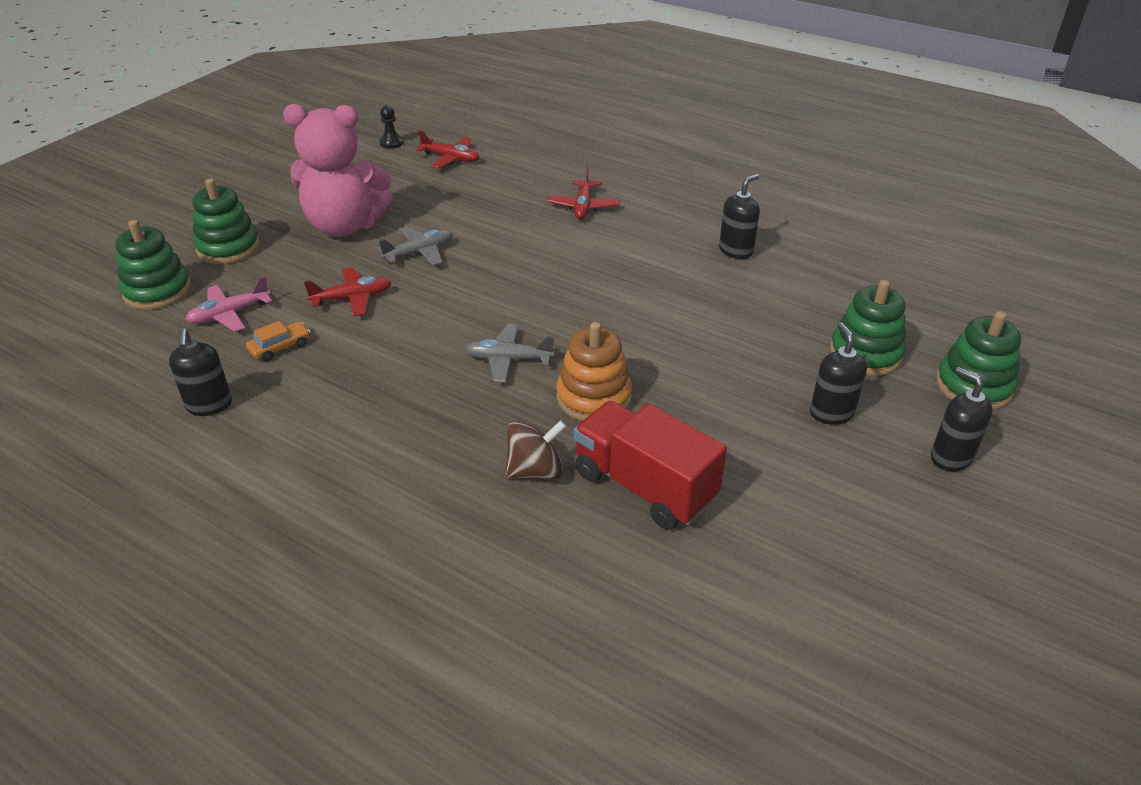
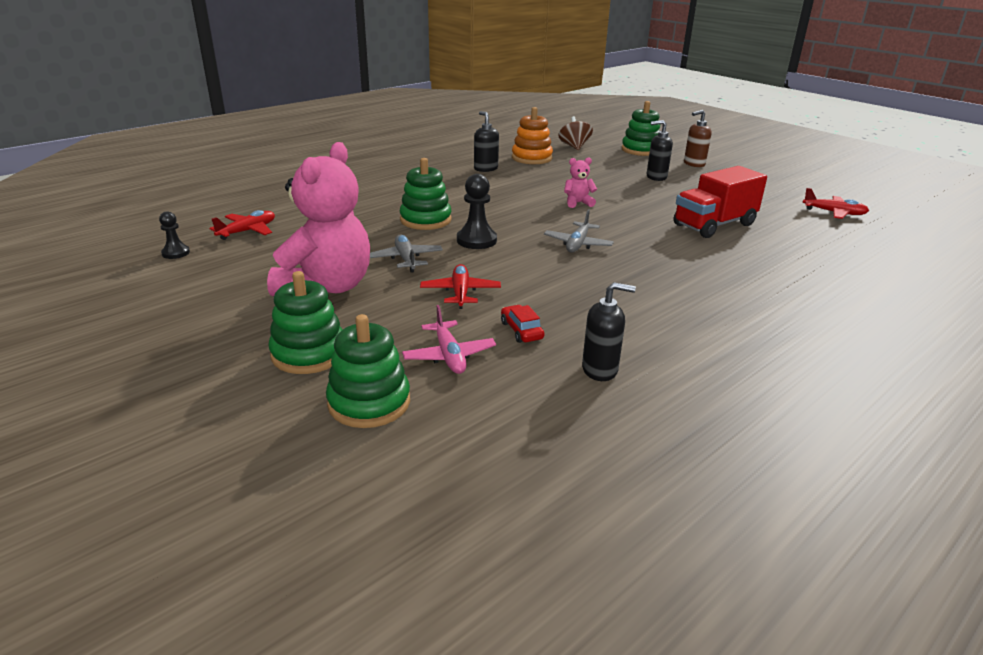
camera: 75 degrees left, 10 degrees down
orange car [246,321,311,361] -> red car [501,305,544,343]
brown spinning top [505,420,566,479] -> brown spinning top moved to [558,116,593,150]
red plane [546,166,620,219] -> red plane moved to [803,188,869,219]
orange stacking toy [556,322,632,421] -> orange stacking toy moved to [512,107,553,164]
green stacking toy [830,280,906,376] -> green stacking toy moved to [400,158,452,230]
black soap dispenser [931,367,993,472] -> brown soap dispenser [684,110,712,167]
none -> black pawn [457,174,497,249]
none -> pink teddy bear [564,157,597,208]

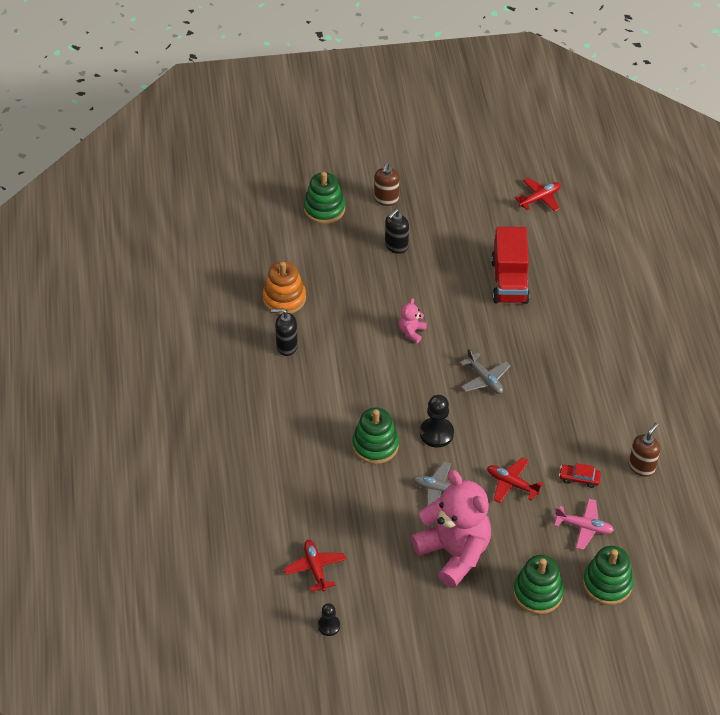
camera: 55 degrees left, 20 degrees up
brown spinning top [558,116,593,150] -> none
black soap dispenser [582,282,636,381] -> brown soap dispenser [629,423,660,477]

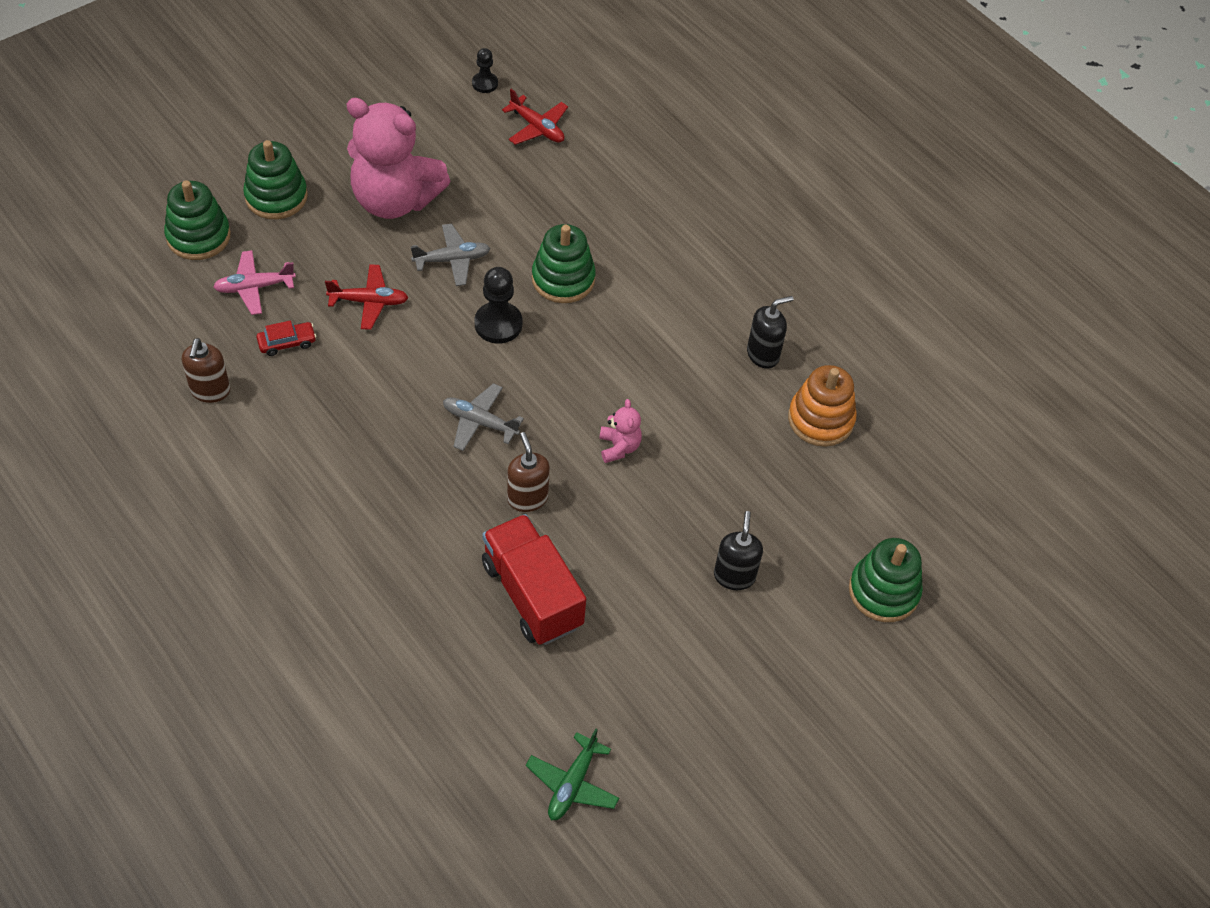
camera: 145 degrees right, 5 degrees up
brown soap dispenser [374,162,399,206] -> brown soap dispenser moved to [507,432,550,512]
red plane [514,178,561,212] -> green plane [526,728,619,820]

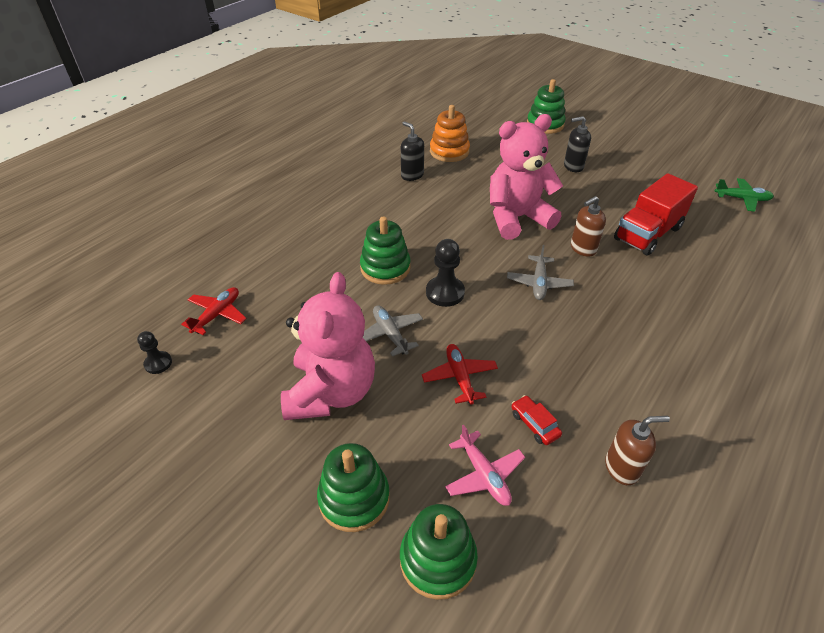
camera: 100 degrees left, 10 degrees down
pink teddy bear [599,399,642,463] -> pink teddy bear [490,114,563,240], size x2.39

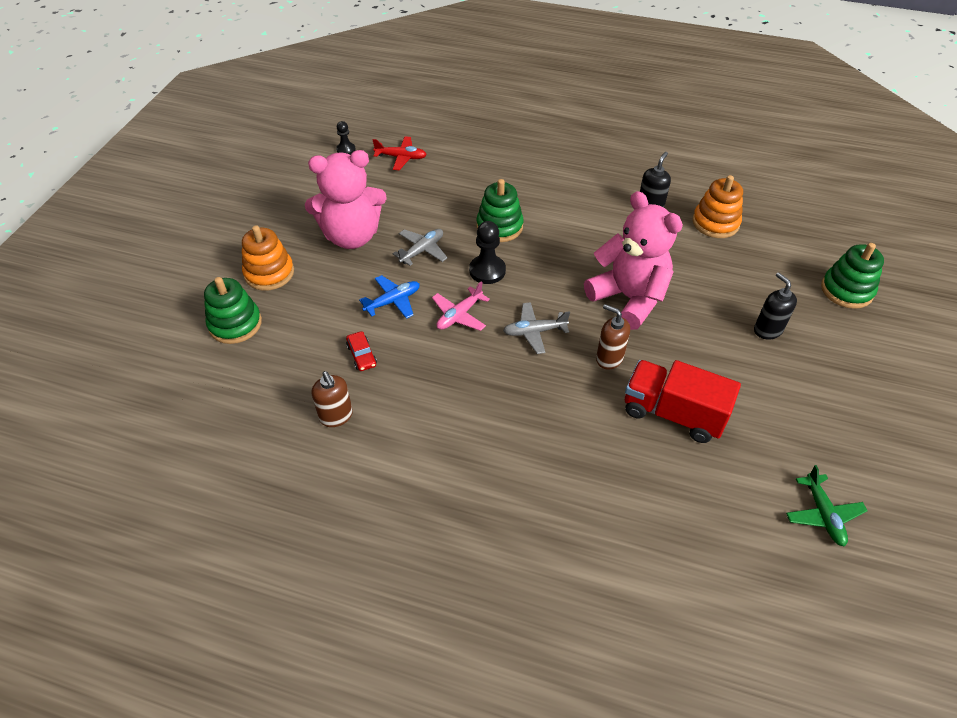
camera: 70 degrees right, 5 degrees up
green stacking toy [317,443,390,532] -> orange stacking toy [242,225,294,291]
red plane [422,344,498,405] -> blue plane [359,275,420,319]
pink plane [445,425,525,506] -> pink plane moved to [432,281,490,331]
red car [511,395,562,445] -> red car turned 120 degrees clockwise [346,331,377,371]

